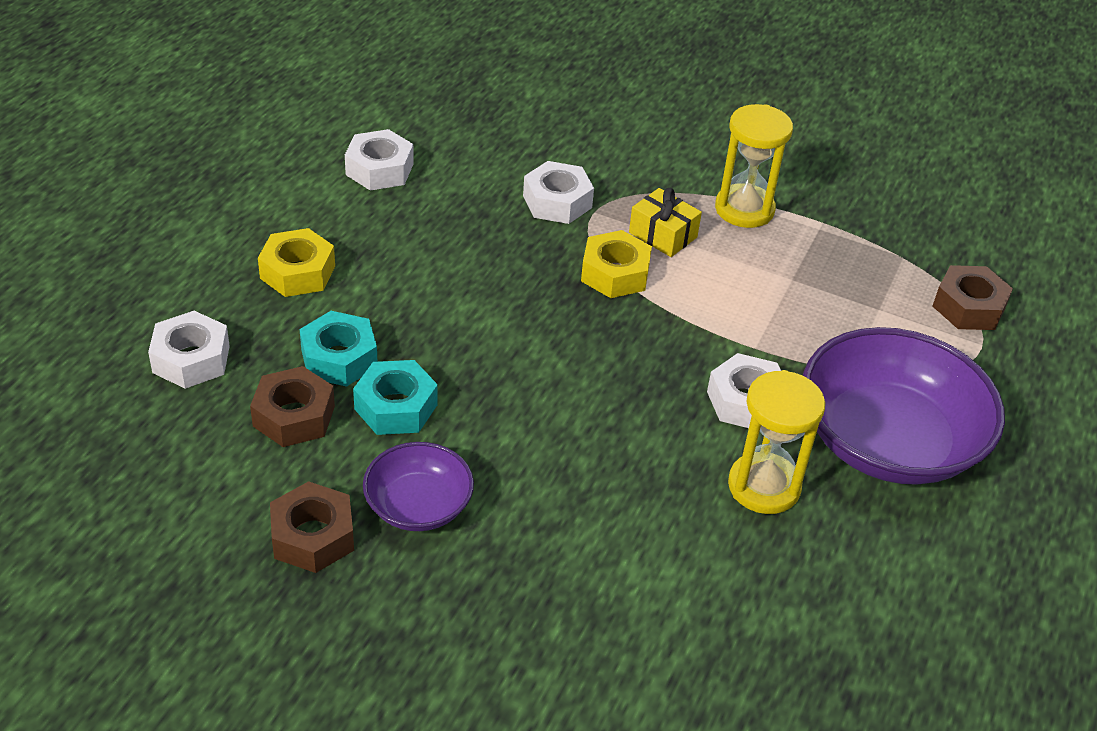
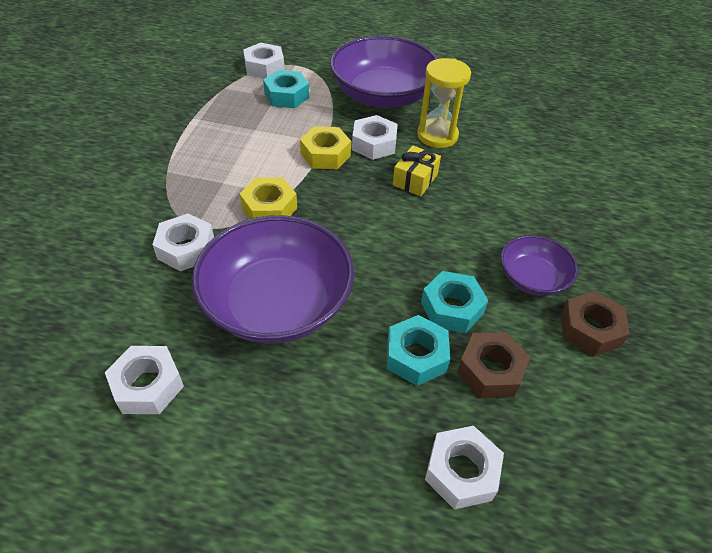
camera: 100 degrees left, 5 degrees up
yellow nut [258,228,335,297] -> yellow nut moved to [300,126,351,169]
yellow gift [629,188,702,257] -> yellow gift moved to [393,145,441,196]
yellow hourglass [715,104,793,228] -> none
brown nut [932,265,1013,330] -> white nut [243,43,285,79]
none -> purple bowl [192,215,354,344]
none -> turquoise nut [263,70,309,108]

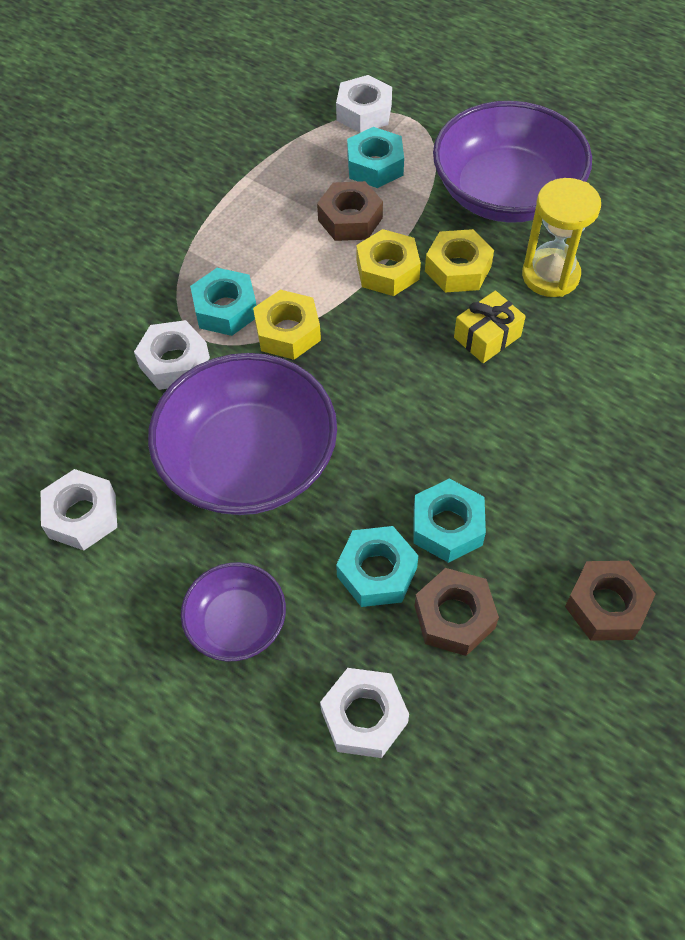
camera: 25 degrees right, 10 degrees up
white nut [352,115,397,160] -> yellow nut [425,229,494,292]
purple bowl [501,235,578,296] -> purple bowl moved to [181,562,286,662]
none -> turquoise nut [190,268,257,336]
none -> brown nut [317,181,383,241]

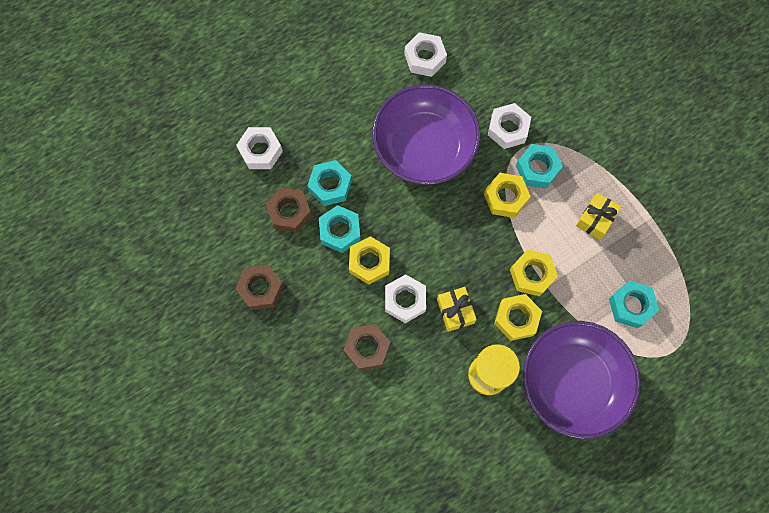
camera: 110 degrees right, 15 degrees up
purple bowl [181,562,286,662] -> none
brown nut [317,181,383,241] -> brown nut moved to [344,324,391,371]
white nut [336,75,392,133] -> white nut moved to [385,274,426,323]
none -> yellow nut [349,236,390,285]
none -> yellow gift [576,193,621,240]

